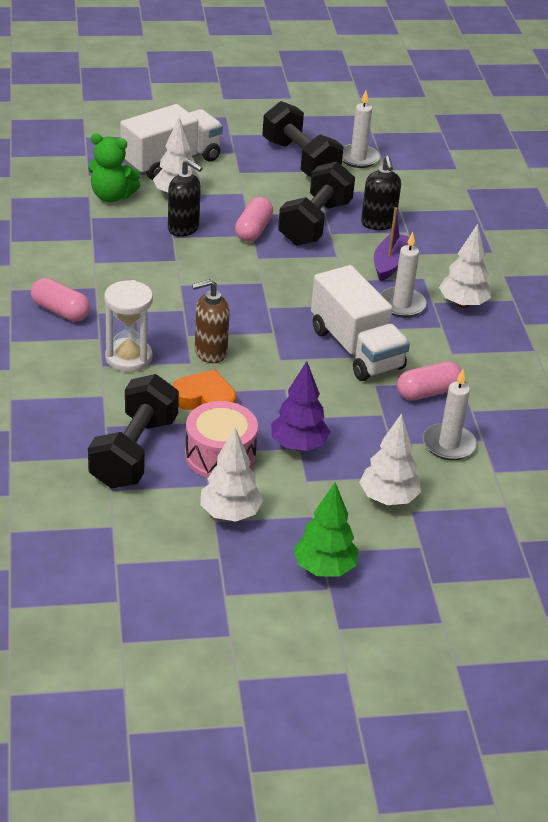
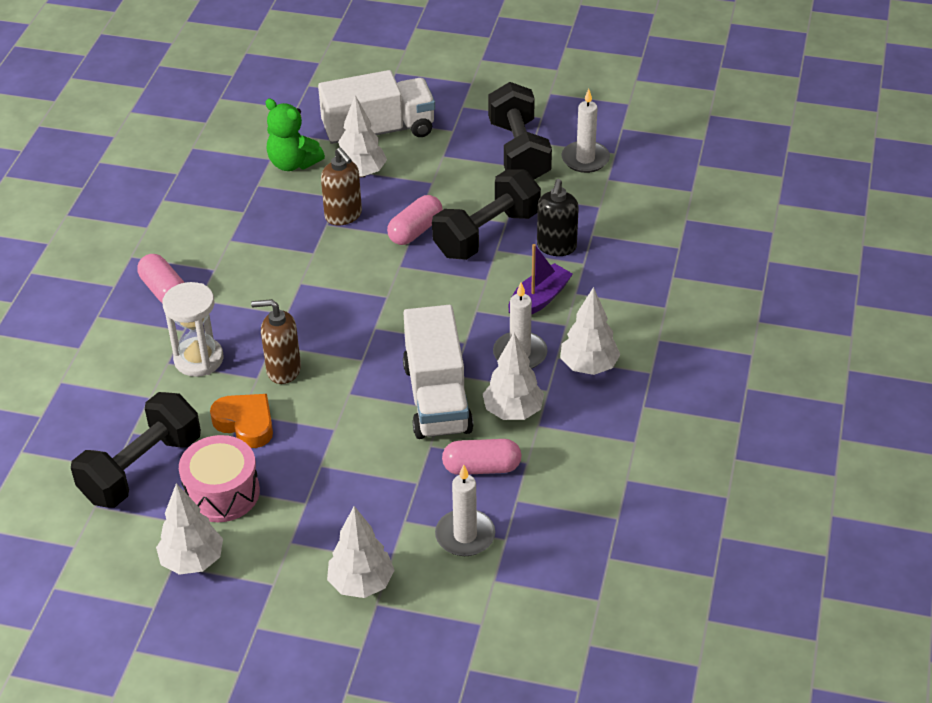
camera: 25 degrees right, 5 degrees up
black soap dispenser [168,159,203,237] -> brown soap dispenser [321,147,362,225]
purple tree [271,361,330,451] -> none
green tree [294,483,359,577] -> none
none -> white tree [483,333,544,420]

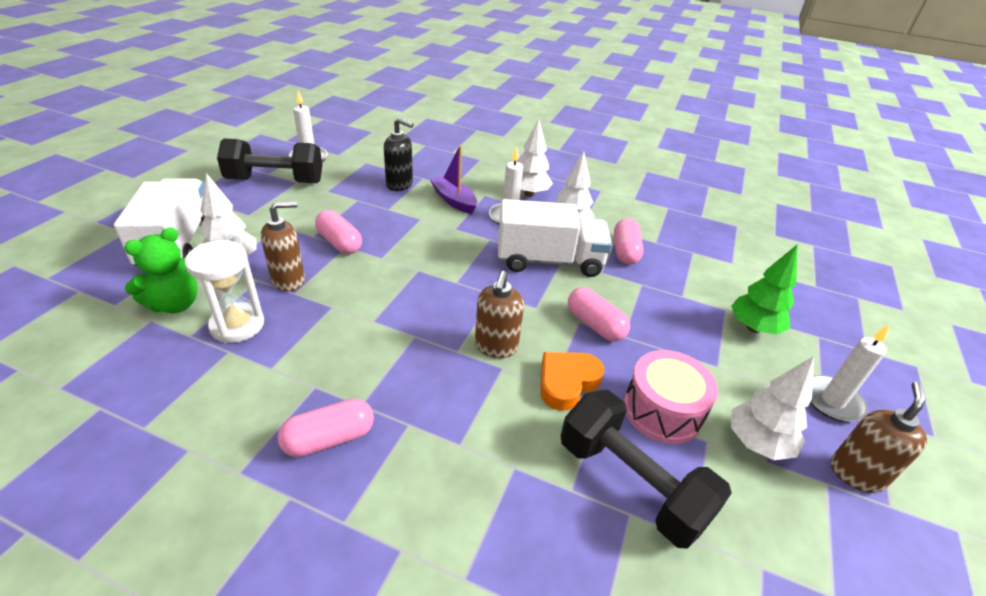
camera: 85 degrees left, 5 degrees down
white hourglass [163,282,224,377] -> white hourglass moved to [185,240,264,343]
white tree [327,506,395,598] -> green tree [731,244,798,335]
black dumbbell [432,169,541,260] -> none
white candle [435,465,495,556] -> white candle moved to [810,325,889,422]
none -> pink capsule [568,287,630,342]
none -> brown soap dispenser [831,382,927,493]

